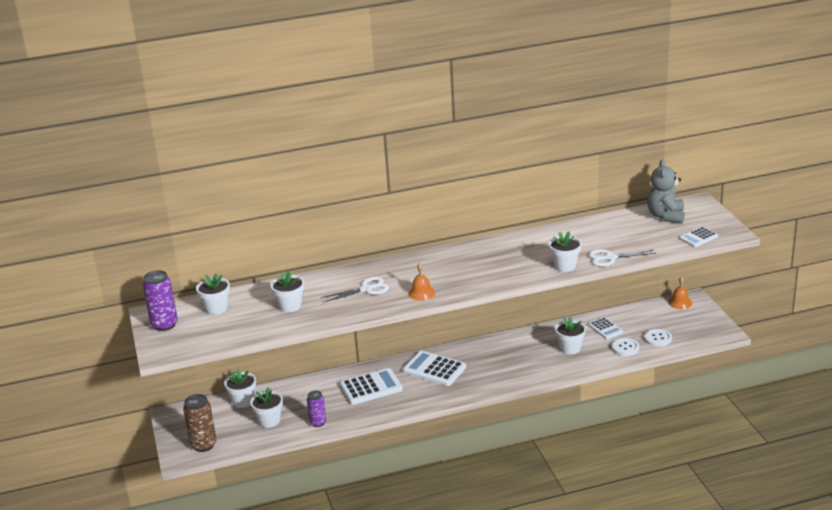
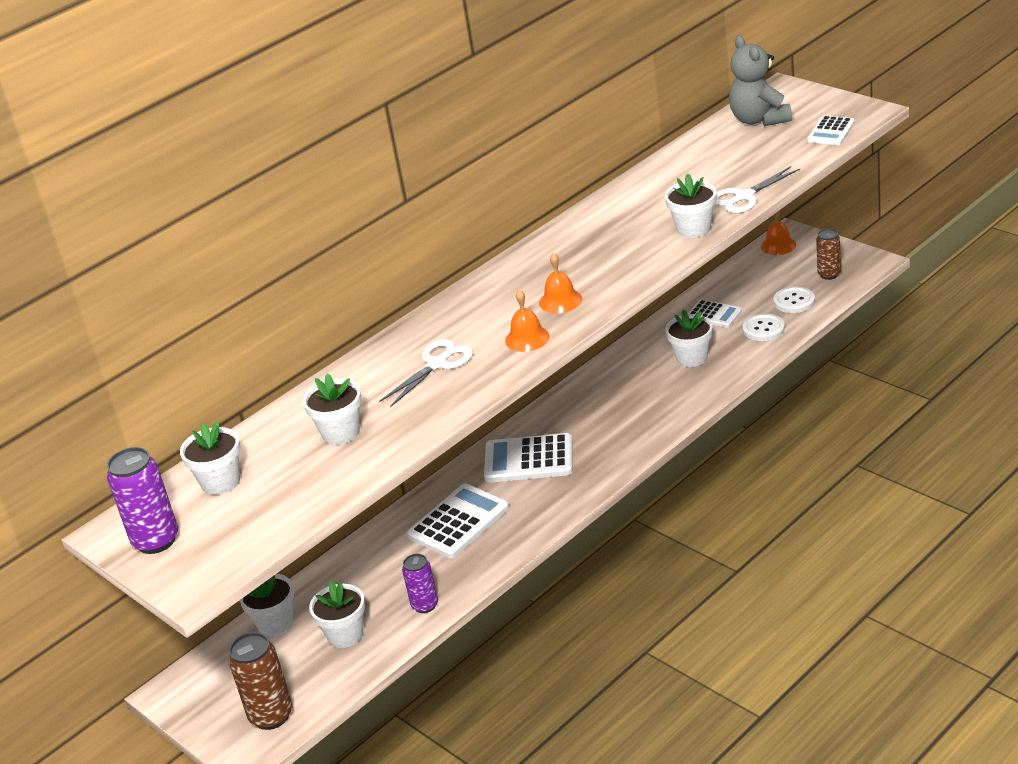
camera: 25 degrees left, 5 degrees up
none -> orange bell [539,253,582,313]
none -> brown can [816,228,841,280]

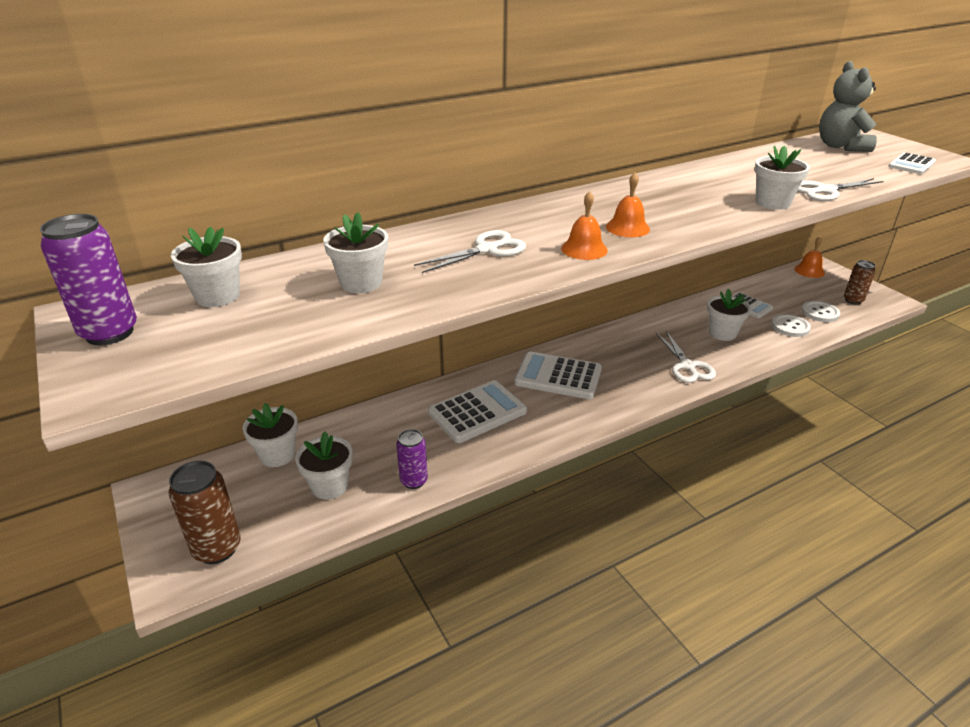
camera: 10 degrees right, 0 degrees up
none -> white scissors [656,331,716,383]

